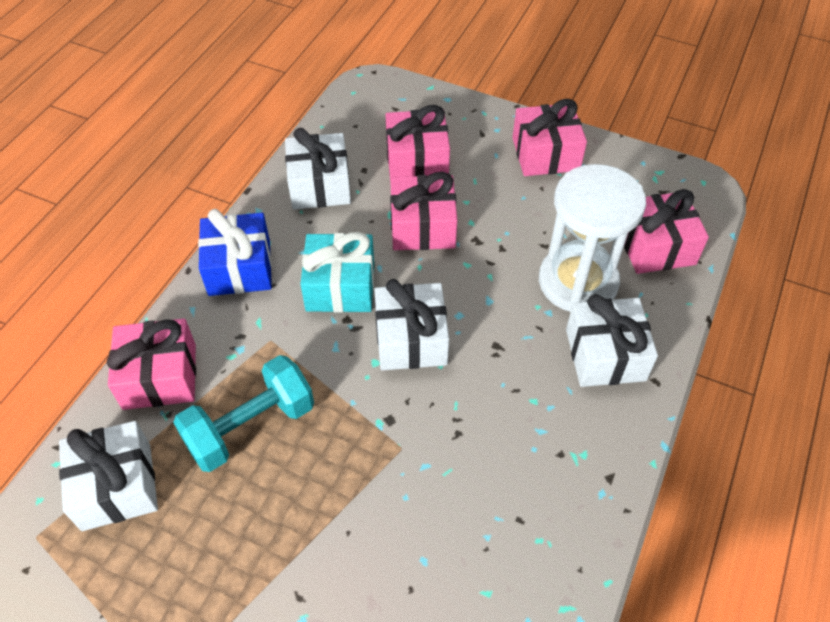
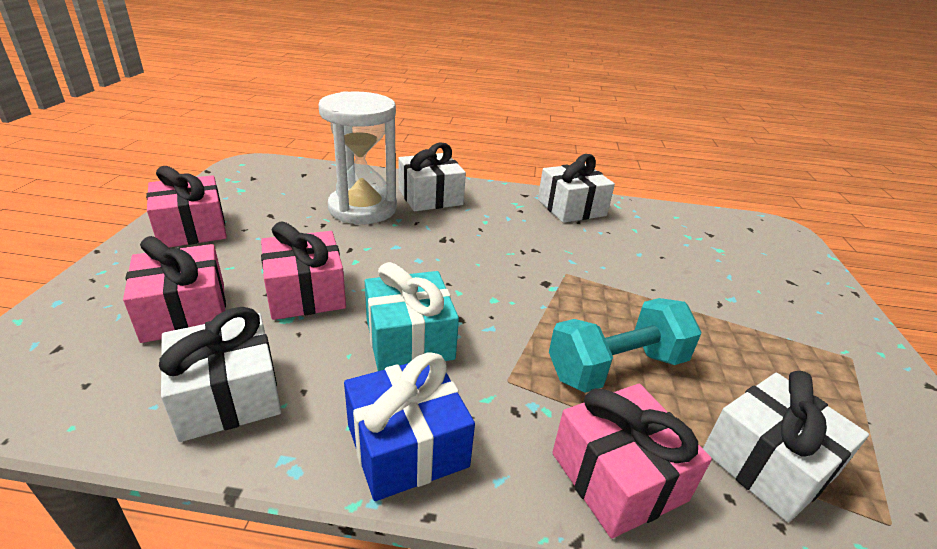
camera: 110 degrees left, 20 degrees down
turquoise dumbbell [173,355,314,472] -> turquoise dumbbell turned 60 degrees counterclockwise [549,298,701,393]
white gift [374,279,449,371] -> white gift moved to [538,154,615,223]
pink gift [624,189,709,274] -> none

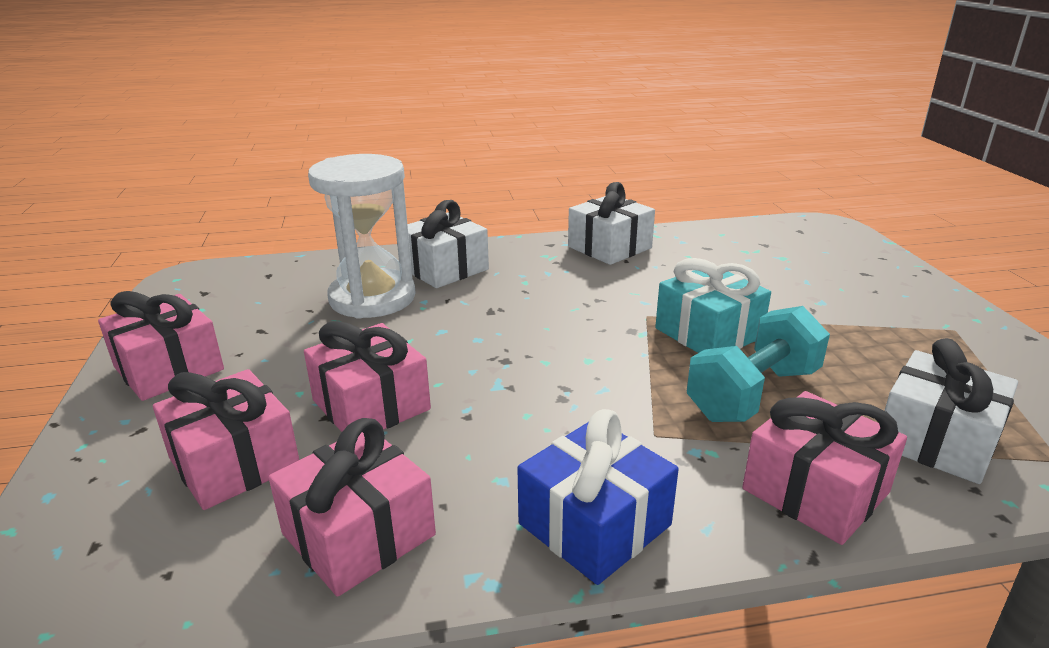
camera: 15 degrees left, 5 degrees down
white gift [159,307,282,442] -> pink gift [268,418,436,597]
turquoise gift [365,262,459,371] -> turquoise gift moved to [655,258,771,353]

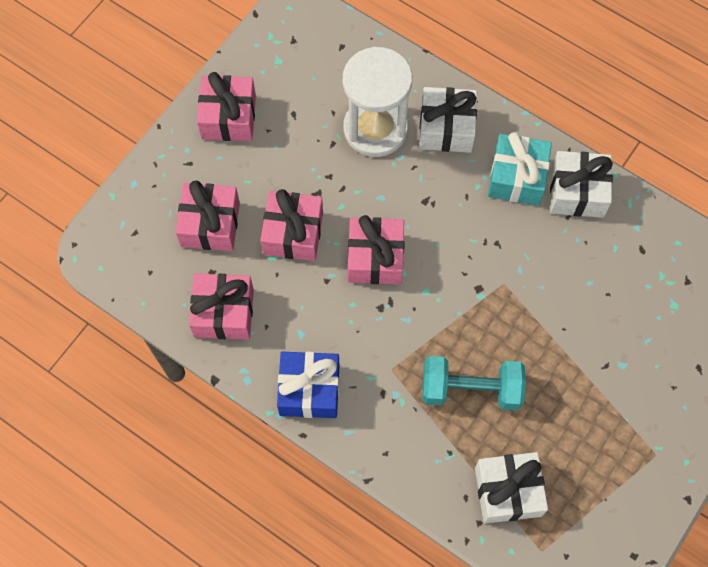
camera: 45 degrees right, 40 degrees up
turquoise gift [655,258,771,353] -> turquoise gift moved to [488,132,552,206]
pink gift [742,391,907,545] -> pink gift moved to [348,215,405,284]

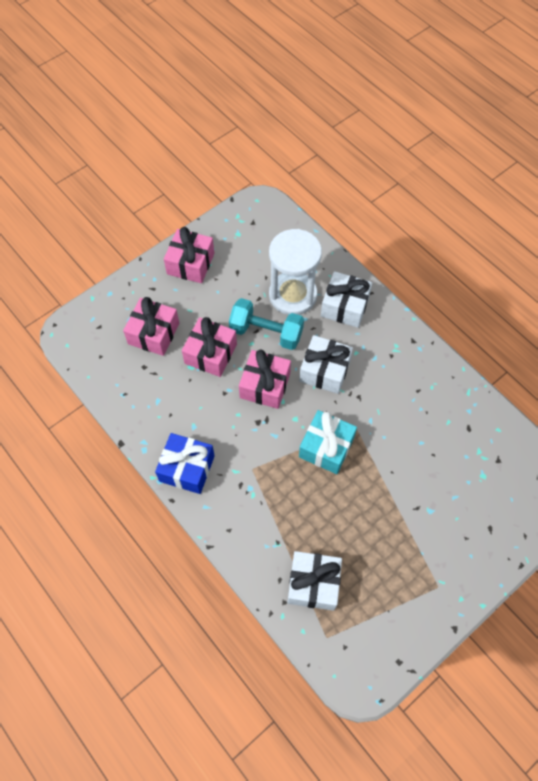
camera: 15 degrees right, 5 degrees down
pink gift [189,274,254,340] -> none
turquoise dumbbell [422,356,526,411] -> turquoise dumbbell moved to [229,298,304,350]
turquoise gift [488,132,552,206] -> turquoise gift moved to [299,410,357,474]
white gift [550,151,613,218] -> white gift moved to [299,335,353,394]

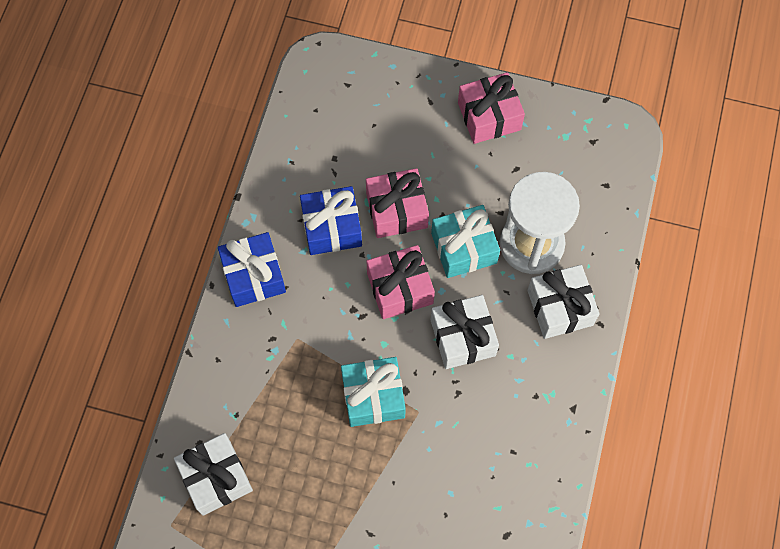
camera: 55 degrees right, 5 degrees up
pink gift [123,297,179,356] -> none
turquoise dumbbell [229,298,304,350] -> turquoise gift [431,205,500,278]
none -> blue gift [300,186,362,255]

